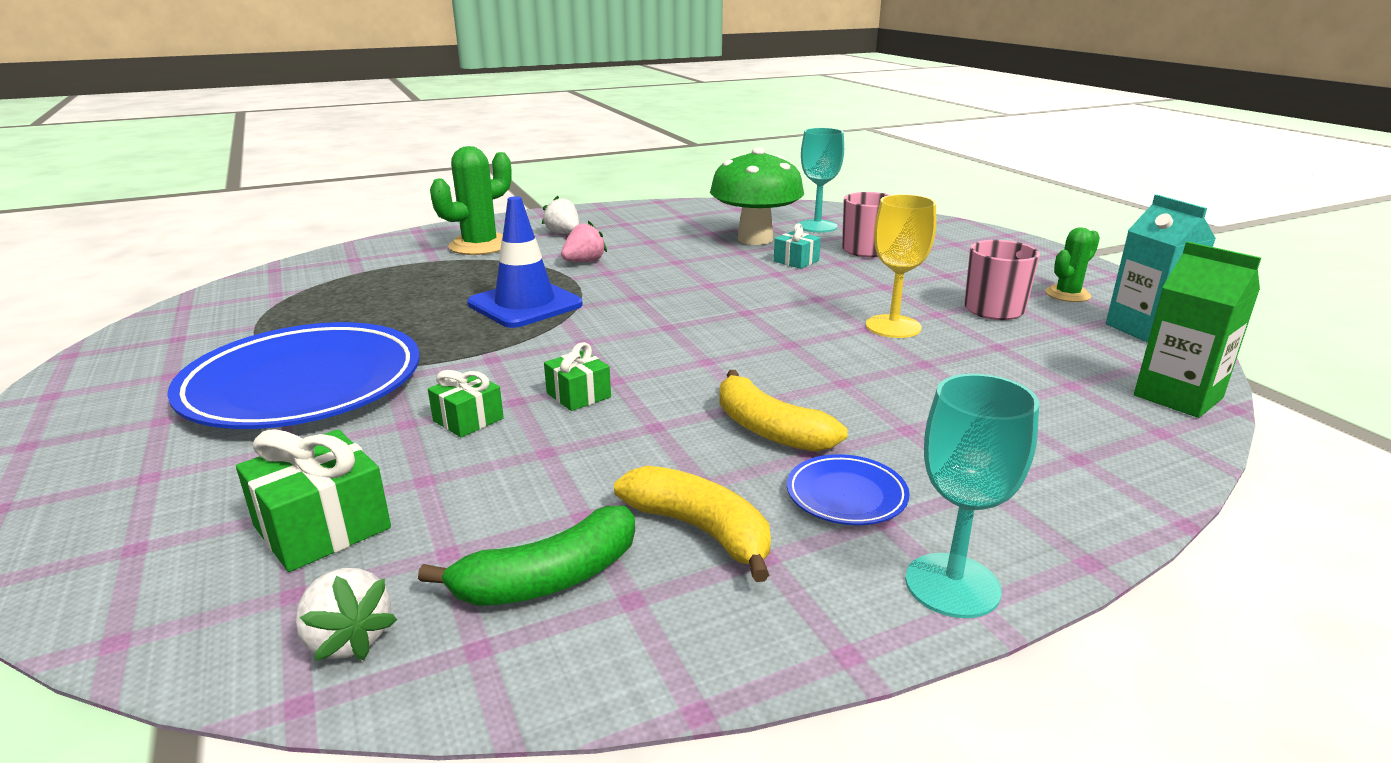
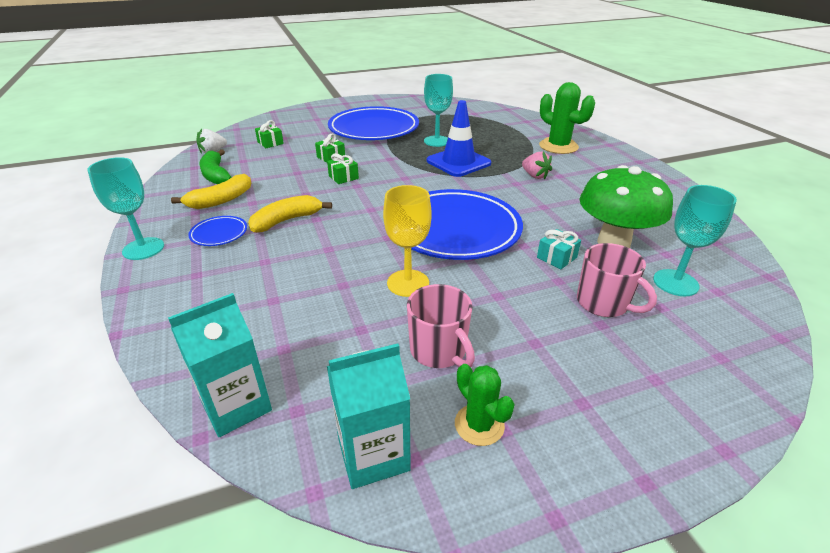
camera: 95 degrees right, 10 degrees up
green gift [236,429,391,572] -> green gift [255,120,284,148], size x0.62
white strawberry [542,195,579,234] -> none
green carton [1134,241,1261,418] -> turquoise carton [168,293,272,437]
none -> blue plate [411,189,523,260]
none -> turquoise goblet [424,74,453,147]

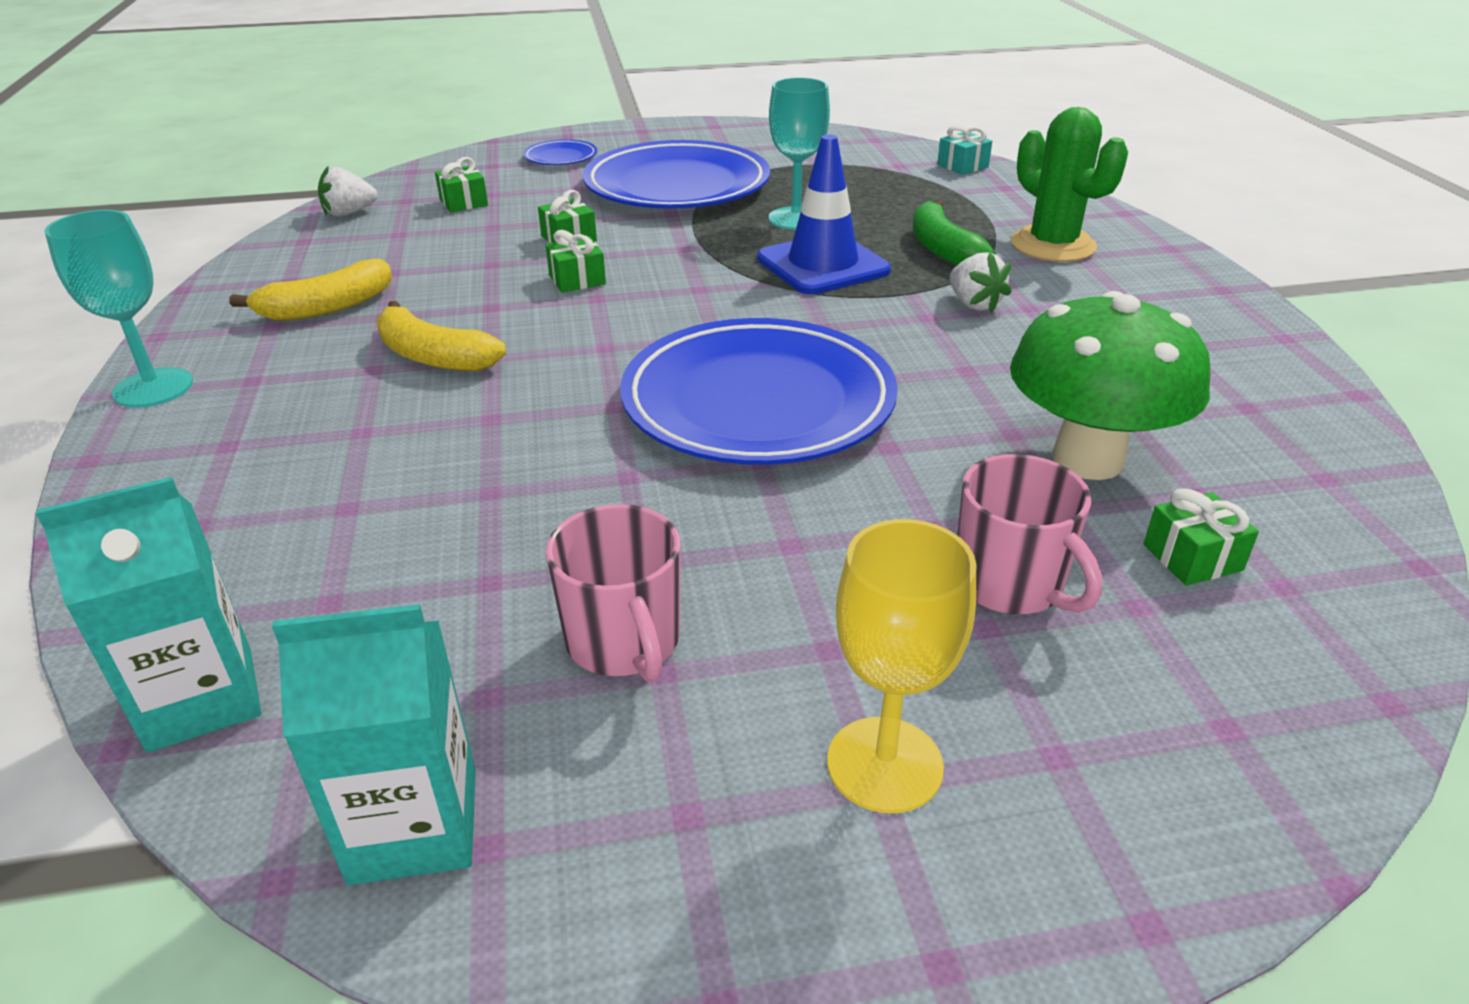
camera: 10 degrees right, 0 degrees up
blue plate [188,216,247,246] -> blue plate moved to [523,139,597,165]
green banana [199,149,232,184] -> green banana moved to [913,200,995,266]
yellow banana [248,195,332,233] -> yellow banana turned 120 degrees counterclockwise [376,301,506,371]
yellow goblet [383,185,432,297] -> yellow goblet moved to [827,519,976,813]
green cactus [455,364,515,446] -> none
pink strawberry [522,152,552,180] -> white strawberry [950,252,1012,313]
turquoise gift [537,229,581,269] -> turquoise gift moved to [937,125,992,175]
turquoise goblet [653,185,737,296] -> green gift [1143,488,1259,586]

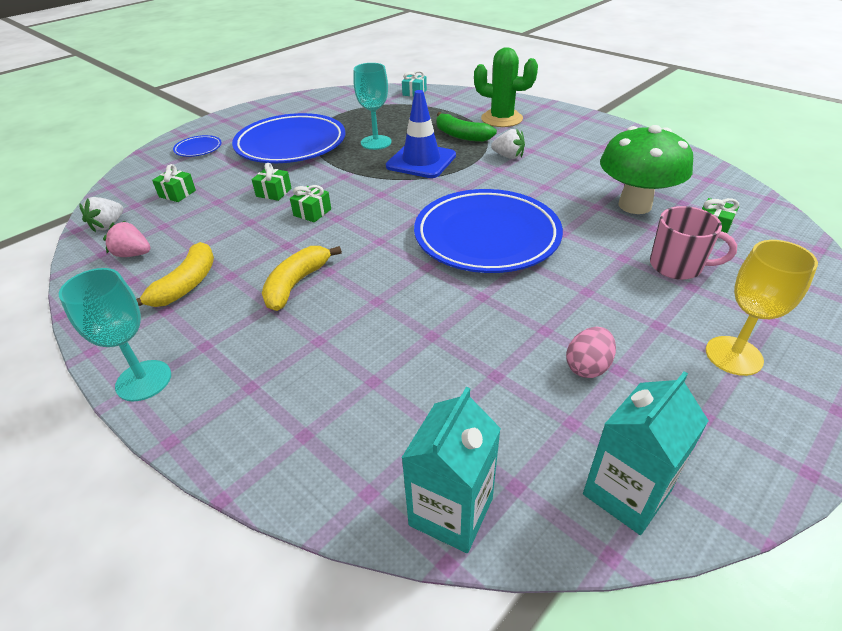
camera: 35 degrees left, 5 degrees up
yellow banana [376,301,506,371] -> yellow banana turned 120 degrees clockwise [262,246,342,311]
pink mug [546,504,681,682] -> pink egg [566,327,616,378]
none -> pink strawberry [103,221,151,257]

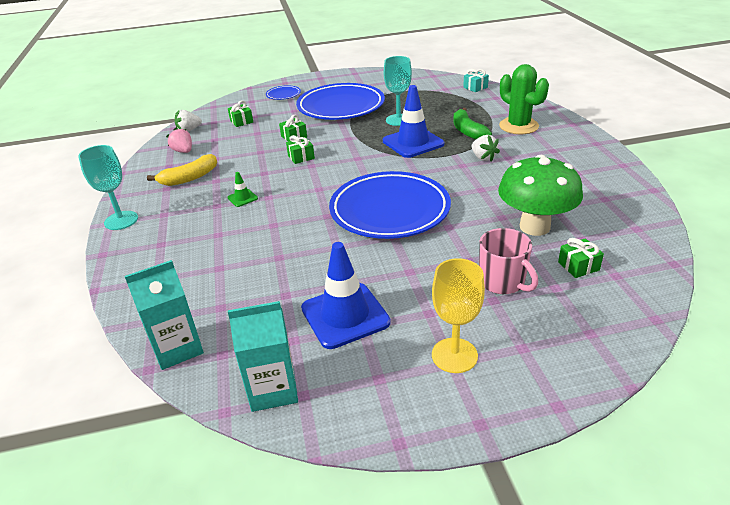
camera: 35 degrees right, 5 degrees down
yellow banana [262,246,342,311] -> green traffic cone [227,172,258,207]
pink egg [566,327,616,378] -> blue traffic cone [301,242,391,349]

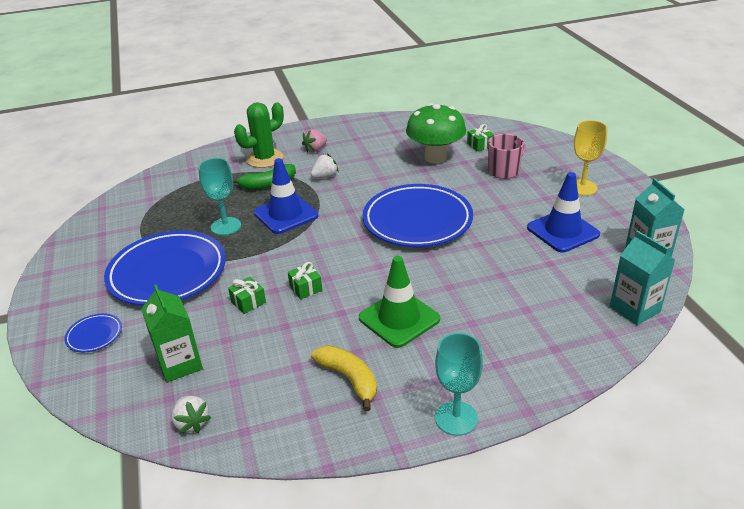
camera: 95 degrees left, 0 degrees up
pink strawberry [166,127,192,153] -> pink strawberry moved to [302,130,327,152]
green traffic cone [227,172,258,207] -> green traffic cone [359,256,440,348], size x2.25
green gift [228,100,253,127] -> green carton [141,284,203,383]
turquoise gift [463,69,489,92] -> none

